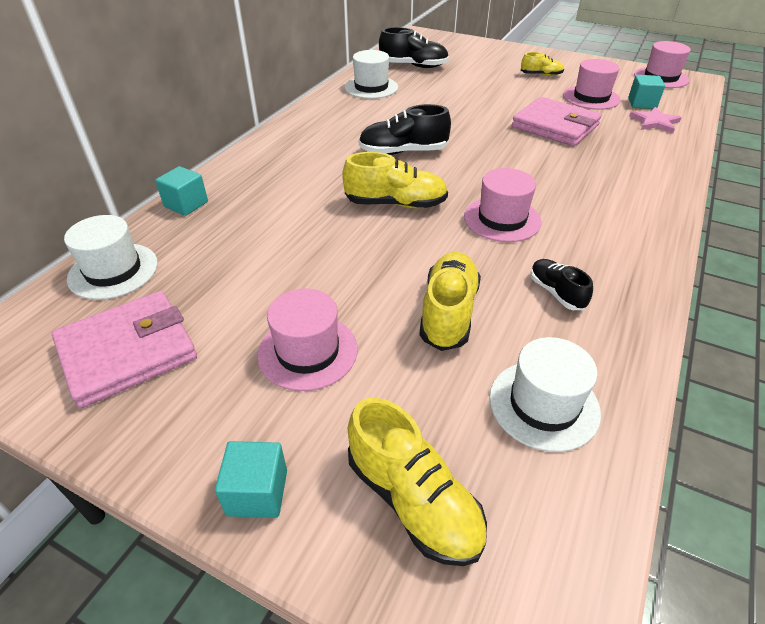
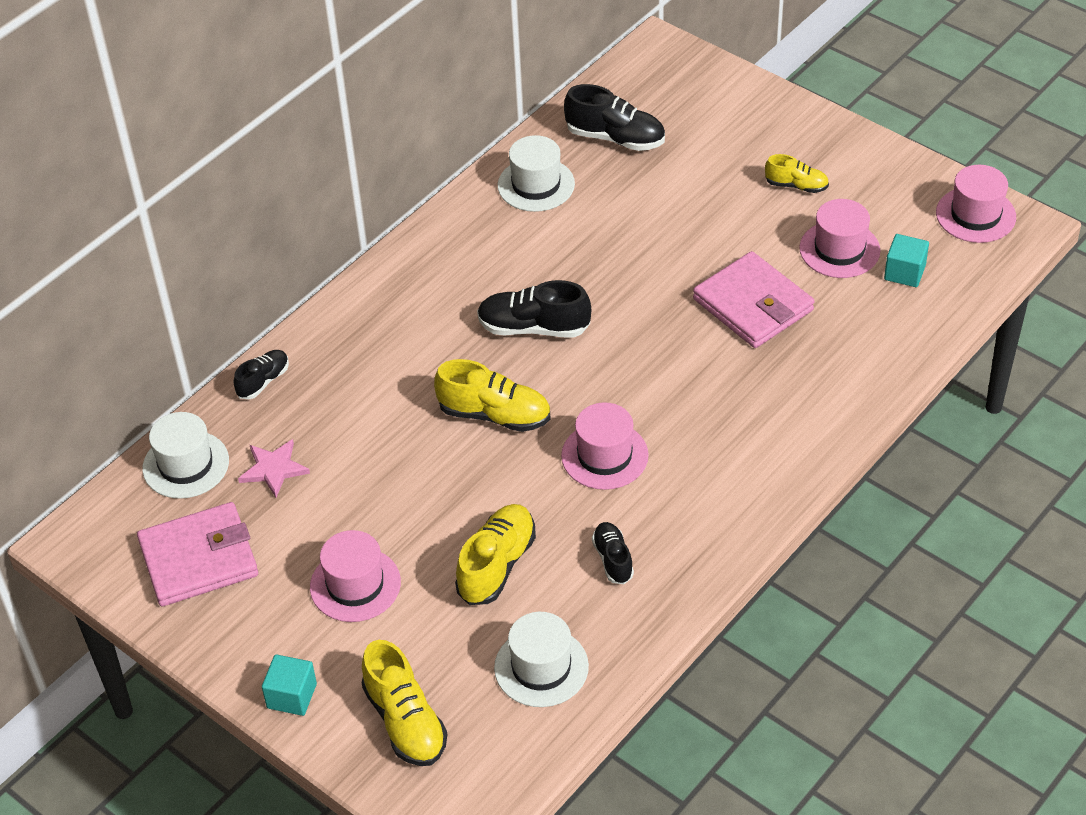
camera: 15 degrees right, 5 degrees up
turquoise cube [155,166,208,216] -> black shoe [234,350,289,399]
pink star [629,107,682,134] -> pink star moved to [238,439,310,497]

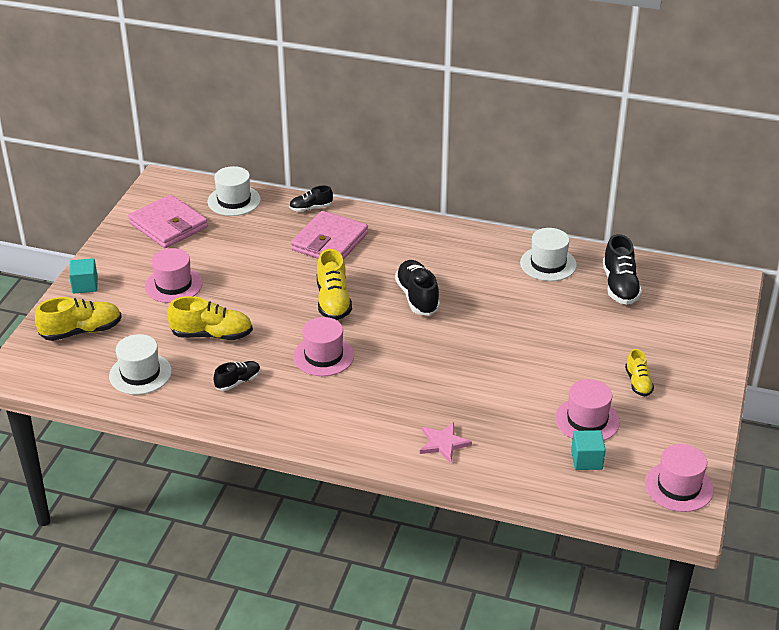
camera: 65 degrees right, 10 degrees down
black shoe [234,350,289,399] -> black shoe turned 150 degrees clockwise [289,186,333,212]
pink star [238,439,310,497] -> pink star moved to [420,422,472,463]
yellow shoe [362,640,447,766] -> yellow shoe turned 150 degrees counterclockwise [35,297,122,341]
pink wallet [693,251,814,348] -> pink wallet moved to [291,211,368,260]

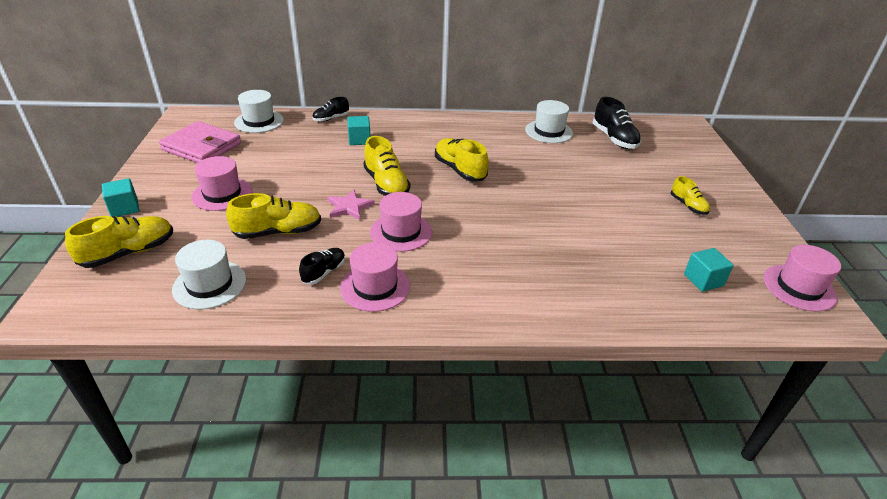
camera: 20 degrees left, 0 degrees up
pink wallet [291,211,368,260] -> turquoise cube [347,116,371,145]
black shoe [395,260,440,316] -> yellow shoe [435,138,489,181]
pink star [420,422,472,463] -> pink star moved to [327,189,375,220]
pink hat [555,379,620,441] -> pink hat moved to [340,242,410,312]

